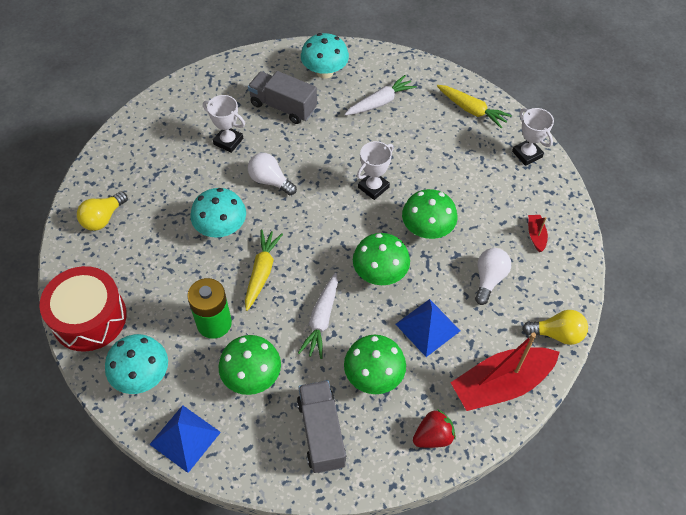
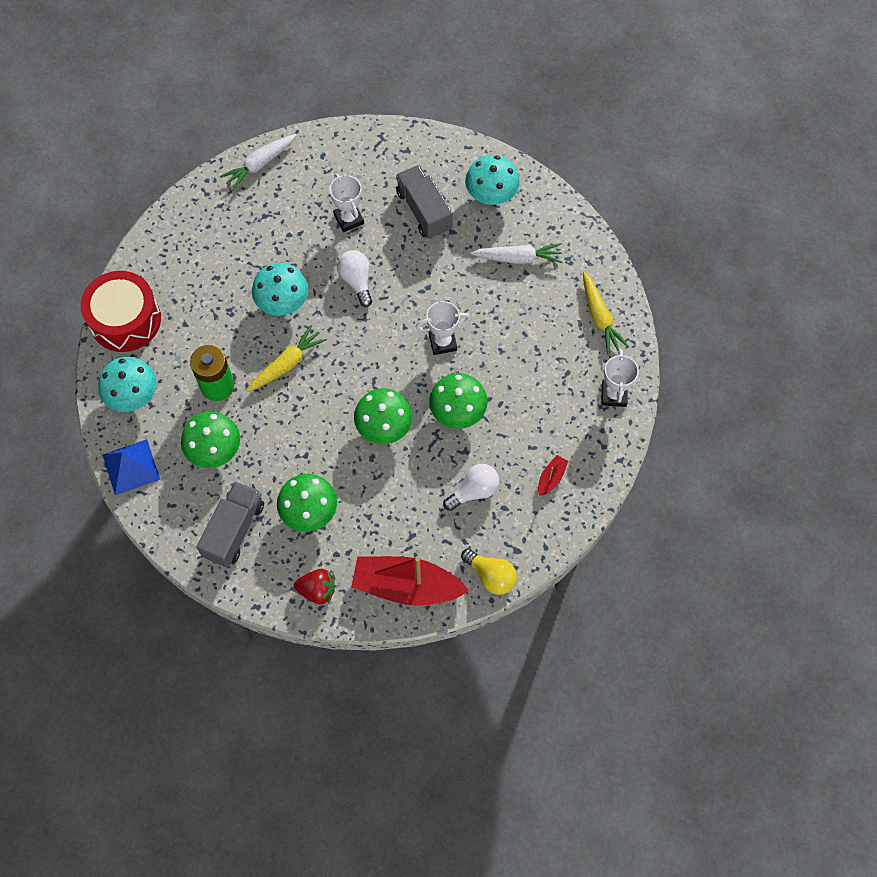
camera: 35 degrees right, 10 degrees up
yellow light bulb [77,191,128,231] -> none
white carrot [298,273,338,359] -> white carrot moved to [220,134,297,191]
blue pyramid [396,299,460,357] -> none

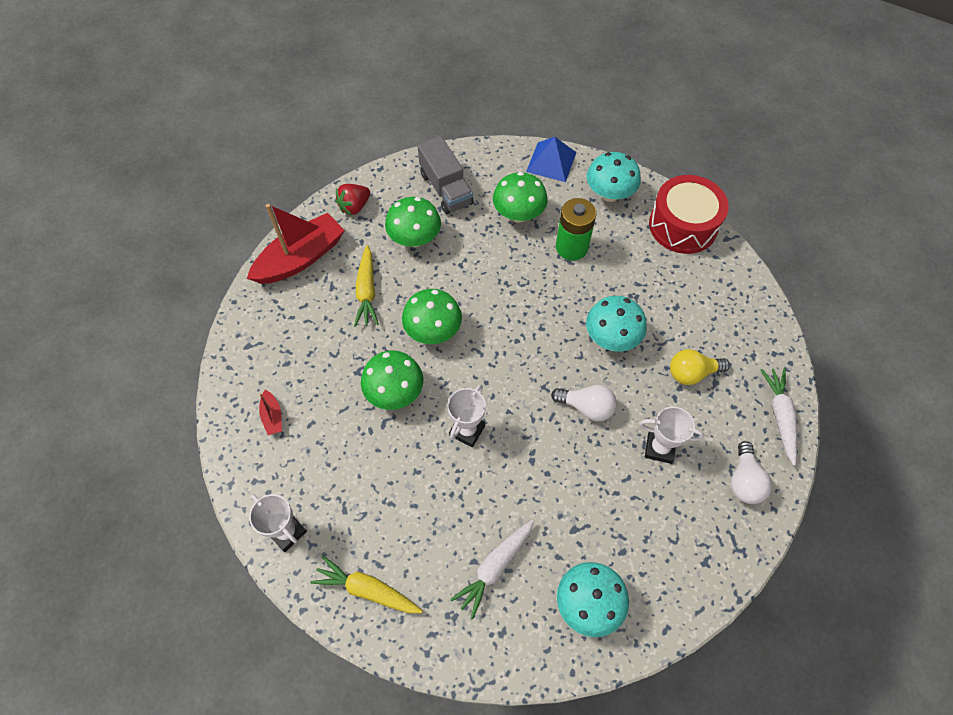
camera: 130 degrees right, 5 degrees down
yellow carrot [247,325,327,392] -> yellow carrot moved to [354,245,379,327]
grey truck [396,165,453,239] -> none
white light bulb [443,464,499,511] -> white light bulb moved to [731,441,772,504]
yellow light bulb [461,549,517,595] -> yellow light bulb moved to [670,349,730,385]

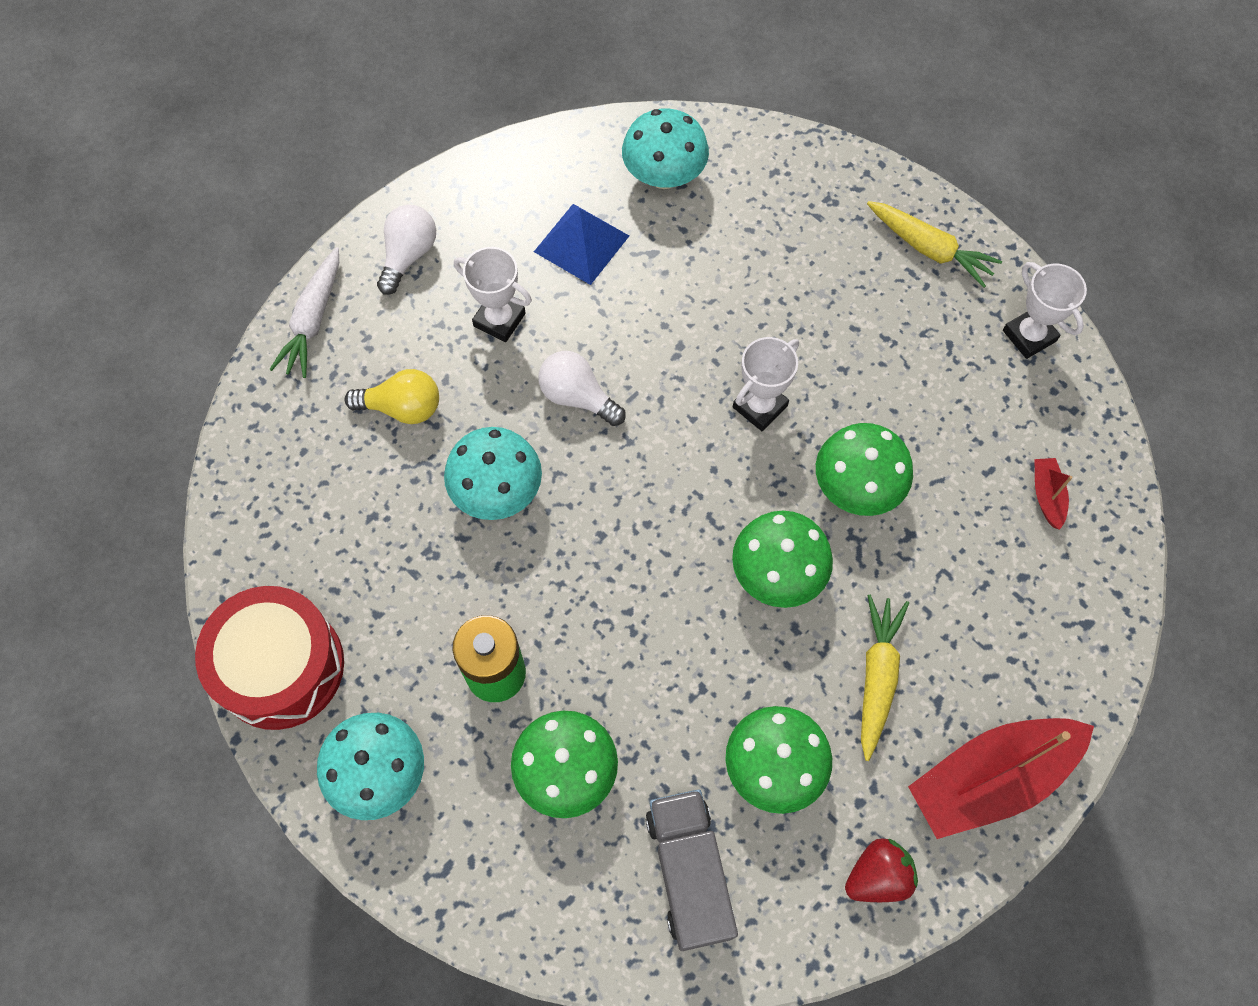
camera: 165 degrees left, 5 degrees up
white carrot [450,520,534,619] -> none
blue pyramid [526,137,577,182] -> blue pyramid moved to [534,204,629,285]

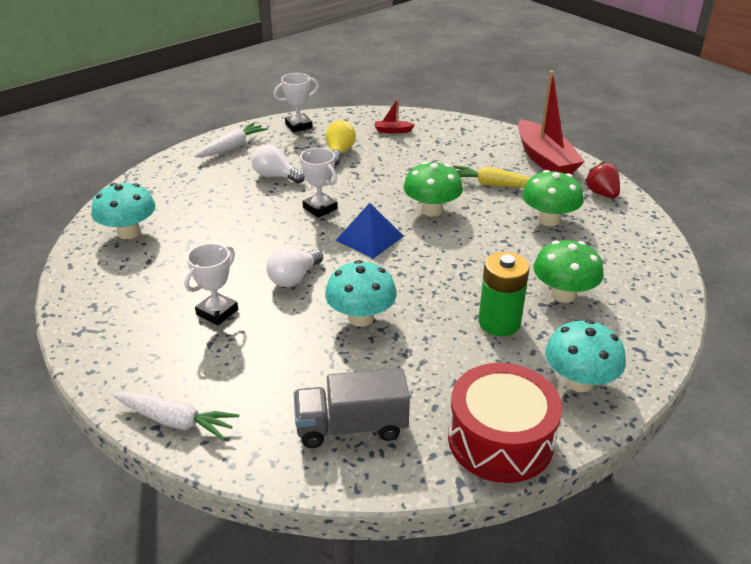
camera: 85 degrees left, 30 degrees down
yellow light bulb [345,369,439,424] -> yellow light bulb moved to [325,120,356,166]
white light bulb [377,205,436,295] -> white light bulb moved to [252,144,305,183]
blue pyramid [534,204,629,285] -> blue pyramid moved to [336,203,404,259]
grey truck [646,789,738,951] -> grey truck moved to [294,368,410,448]
green mushroom [816,423,913,516] -> none
yellow carrot [867,201,1002,288] -> white carrot [195,122,268,158]

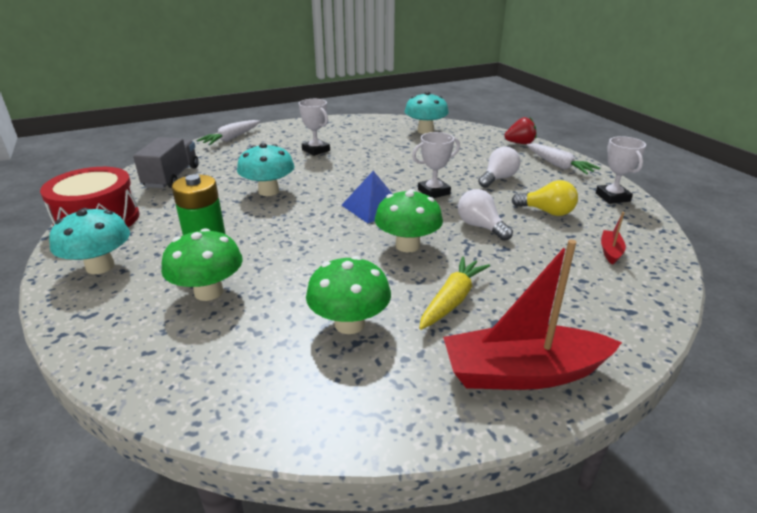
camera: 105 degrees right, 5 degrees down
white light bulb [266,248,323,287] -> white light bulb moved to [458,189,513,241]
red strawberry [585,162,620,198] -> red strawberry moved to [504,117,537,144]

